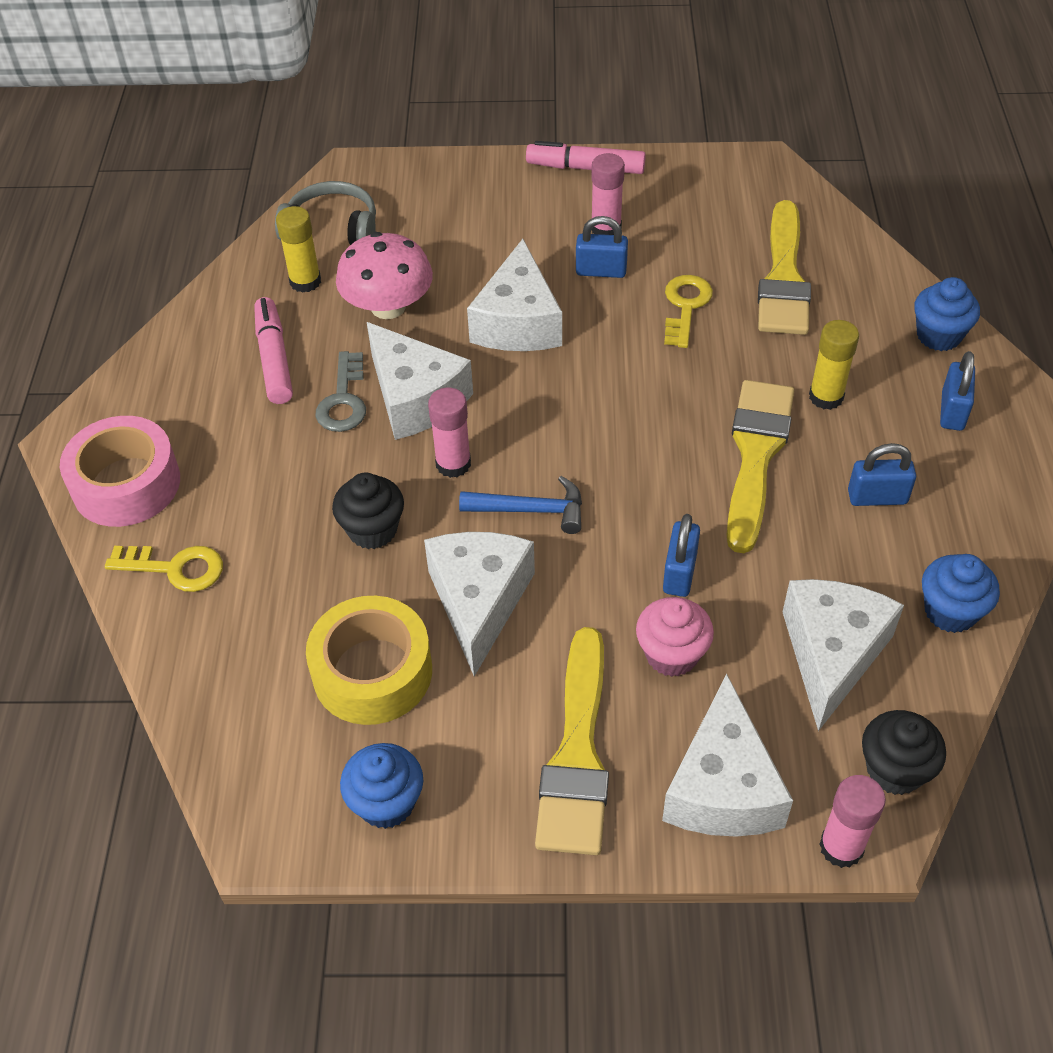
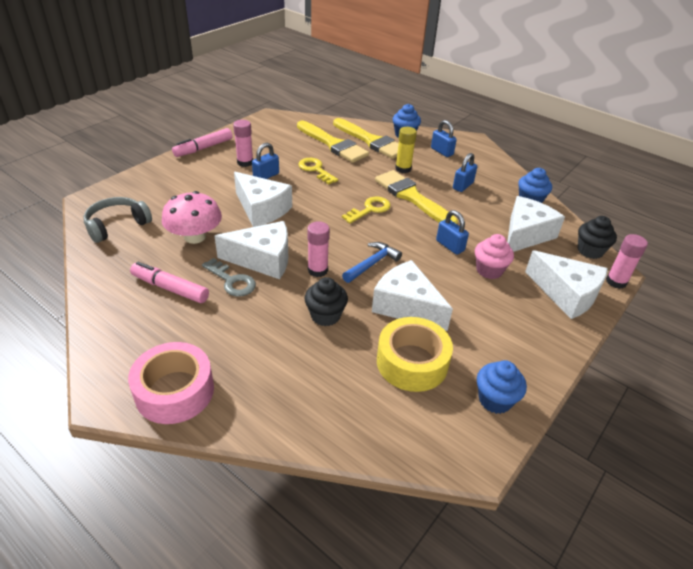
camera: 55 degrees left, 10 degrees down
yellow key [105,546,223,592] -> yellow key moved to [342,197,391,224]
yellow glue stick [276,206,321,293] -> none
yellow brush [535,627,609,855] -> yellow brush moved to [333,118,399,159]
white cheese [783,579,904,731] -> white cheese turned 75 degrees clockwise [507,196,565,252]

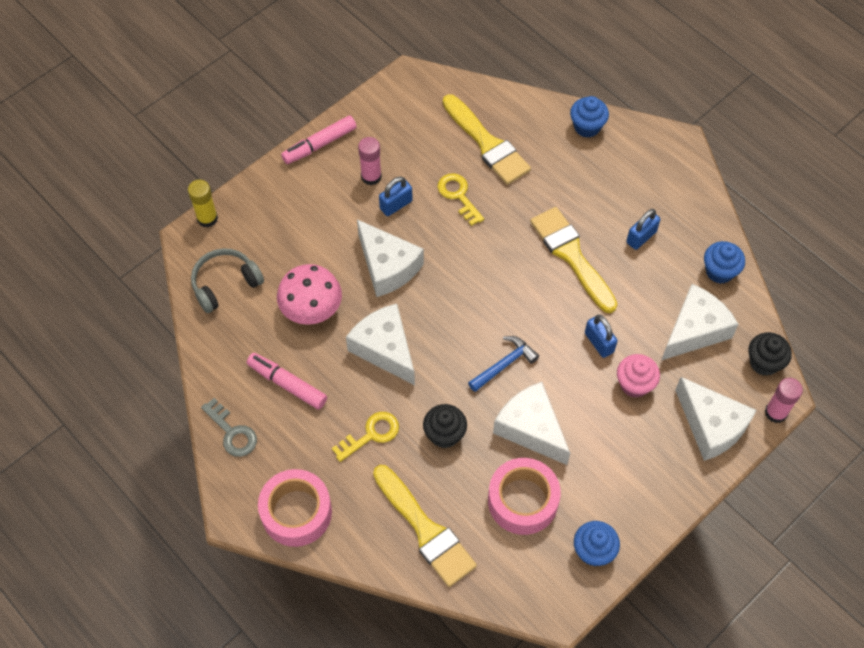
camera: 10 degrees right, 20 degrees up
grey key [202,258,256,296] -> grey key moved to [201,398,257,457]
white cheese [215,221,288,279] -> white cheese turned 135 degrees counterclockwise [346,304,415,385]
pink glue stick [307,221,330,277] -> none
yellow brush [333,118,399,159] -> yellow brush moved to [373,465,477,587]
yellow key [342,197,391,224] -> yellow key moved to [332,412,399,462]
yellow tape [377,317,453,392] -> pink tape [488,458,561,535]
yellow glue stick [395,127,417,173] -> yellow glue stick moved to [188,180,218,228]
blue padlock [431,120,457,157] -> none

